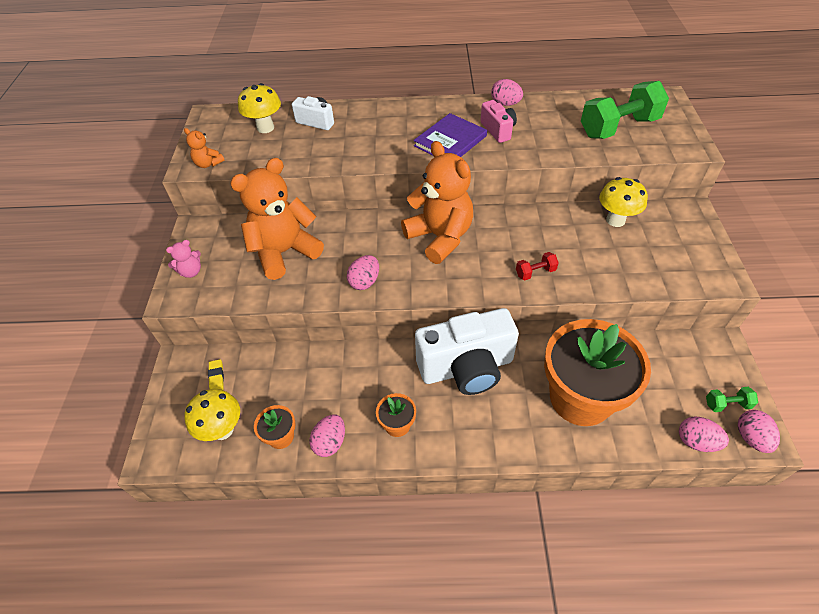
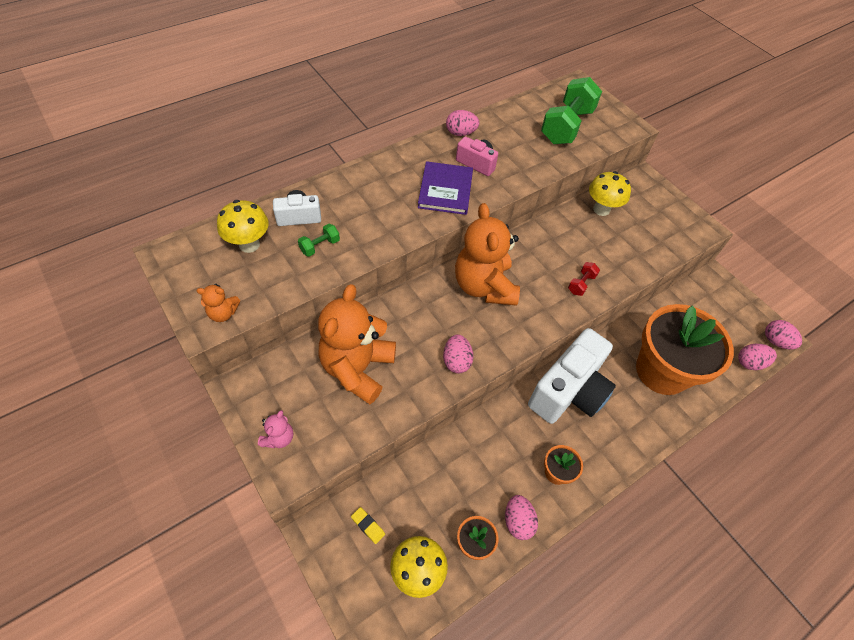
camera: 40 degrees left, 5 degrees up
orange teddy bear [401,141,473,264] -> orange teddy bear turned 120 degrees counterclockwise [455,203,520,306]
green dumbbell [706,387,758,412] -> green dumbbell moved to [298,224,340,257]

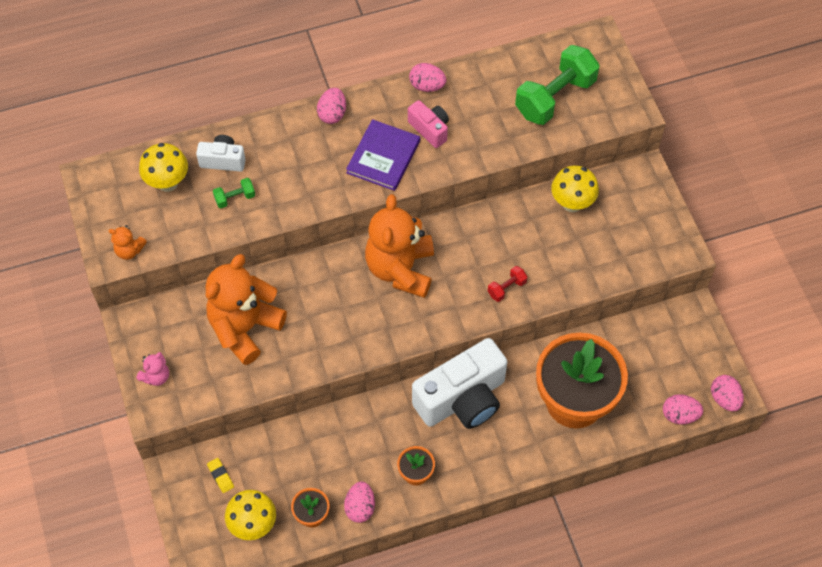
camera: 20 degrees right, 5 degrees up
pink egg [443,334,473,373] -> pink egg moved to [317,88,346,124]

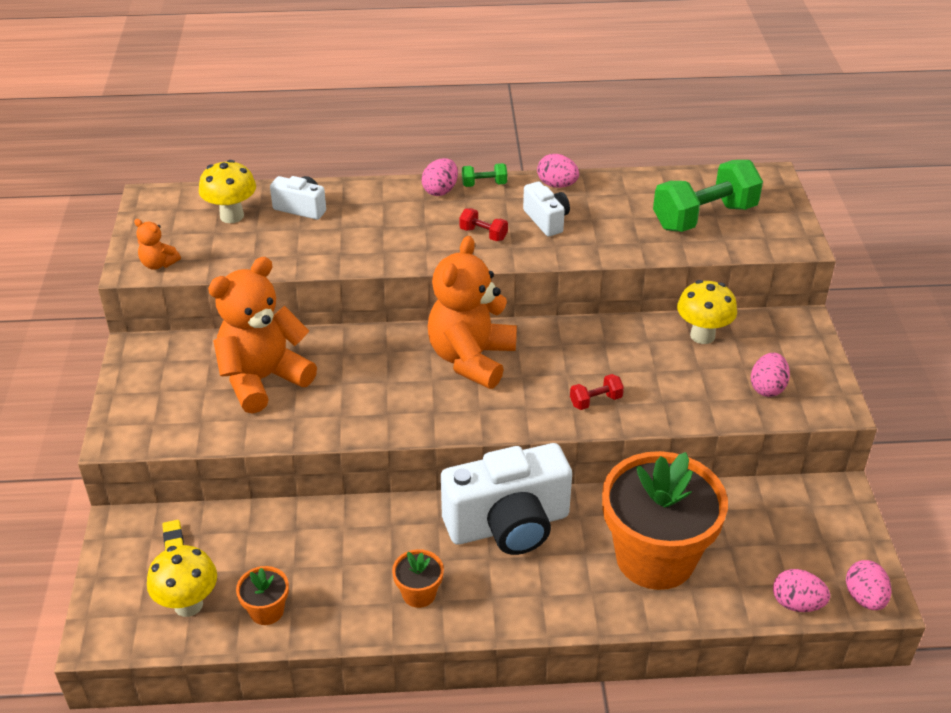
camera: 15 degrees right, 20 degrees down
pink teddy bear [136,352,169,386] -> none
green dumbbell [213,178,255,208] -> green dumbbell moved to [462,163,507,187]
pink egg [344,482,375,523] -> pink egg moved to [751,353,790,397]
purple book [346,119,420,191] -> red dumbbell [459,208,508,241]
pink camera [408,100,449,148] -> white camera [523,182,570,236]

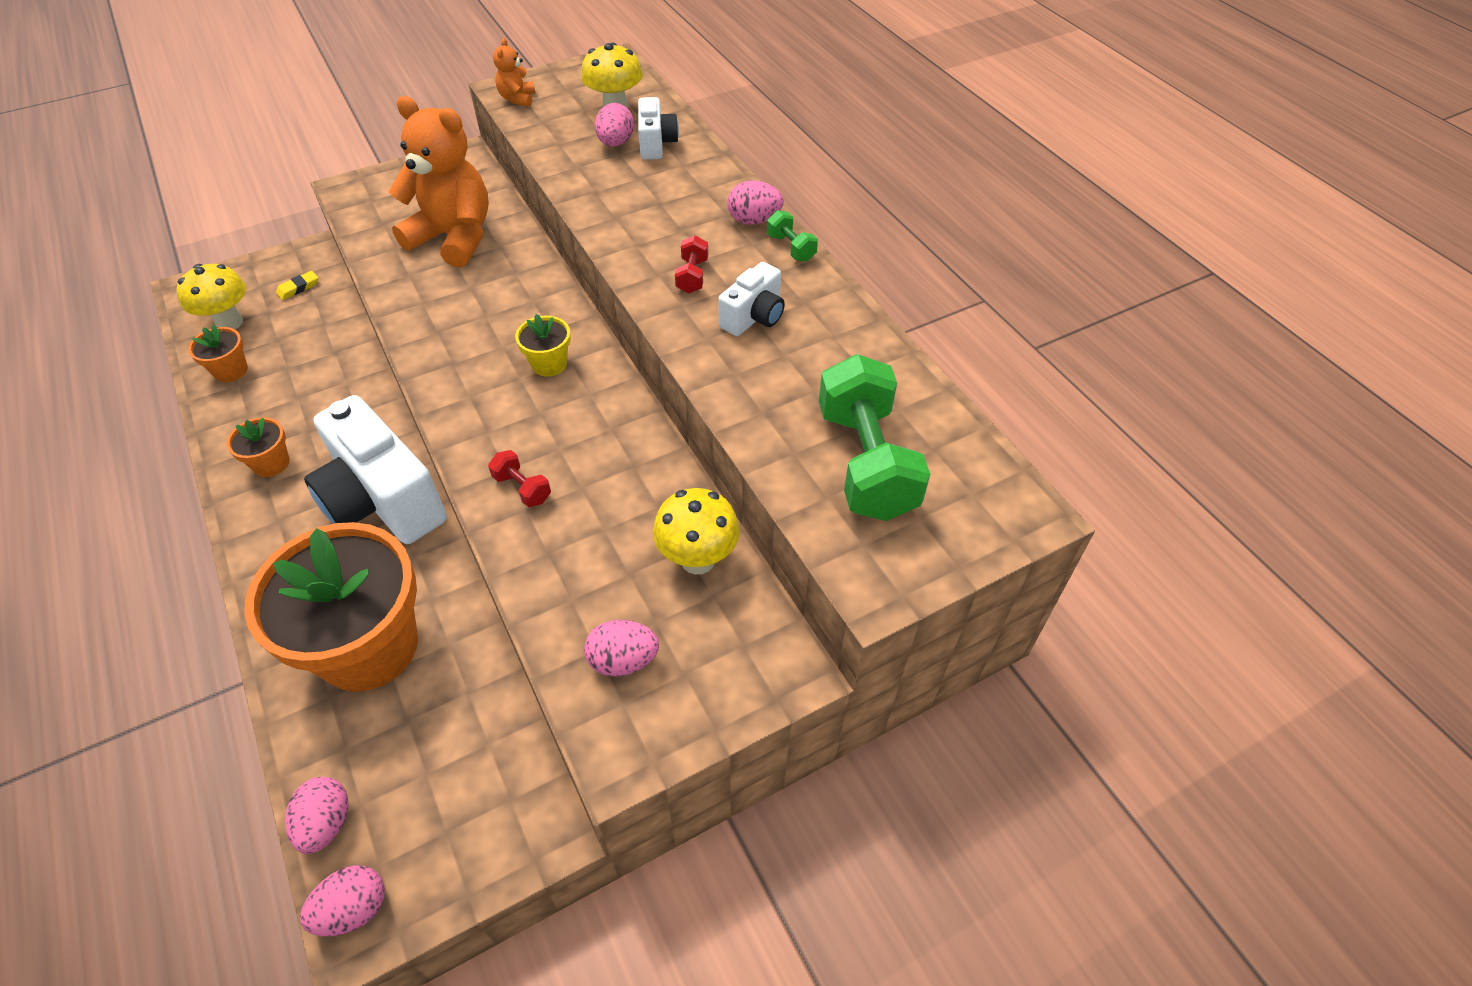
camera: 65 degrees right, 10 degrees up
orange teddy bear [428,236,517,389] -> yellow flower pot [515,314,571,377]
pink egg [537,154,579,188] -> pink egg moved to [595,103,634,147]
green dumbbell [653,160,763,232] -> green dumbbell turned 45 degrees clockwise [819,354,930,521]

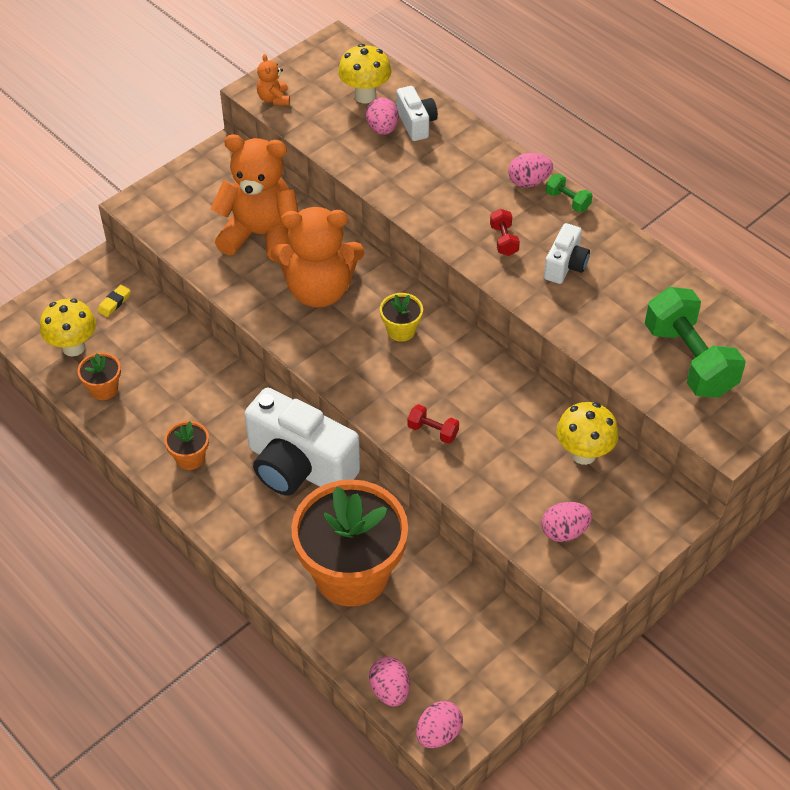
camera: 15 degrees left, 0 degrees up
none -> orange teddy bear [271,207,364,308]

